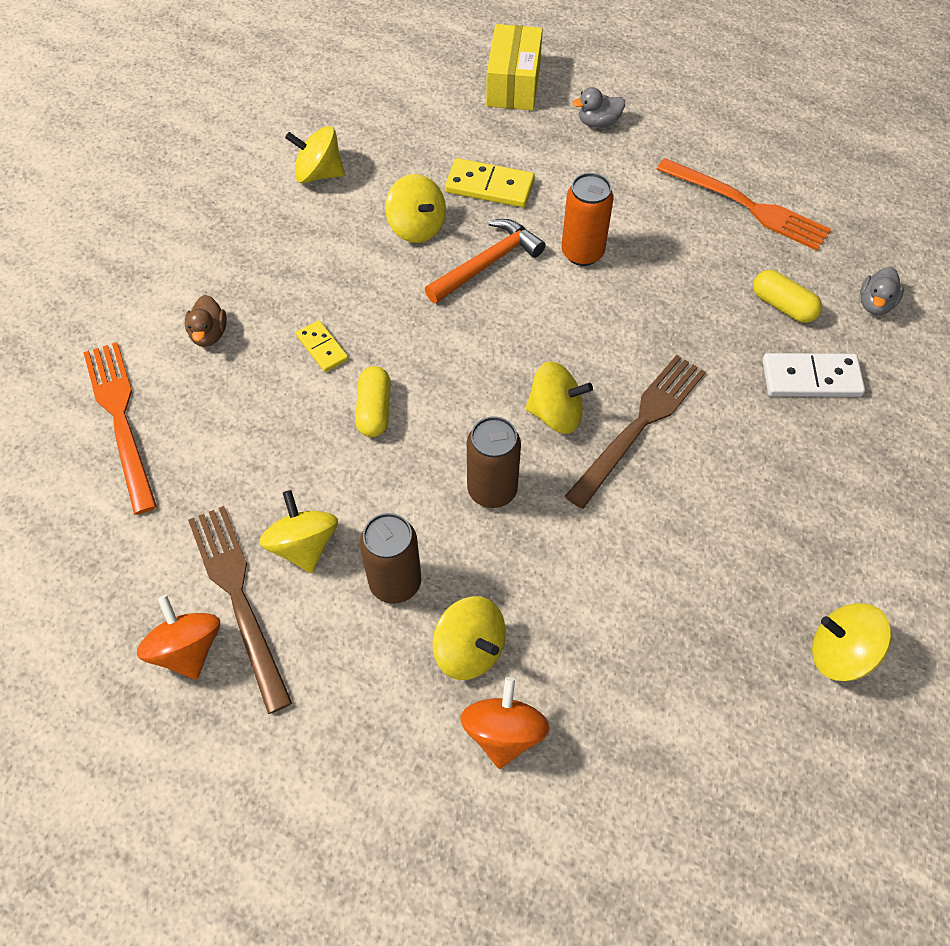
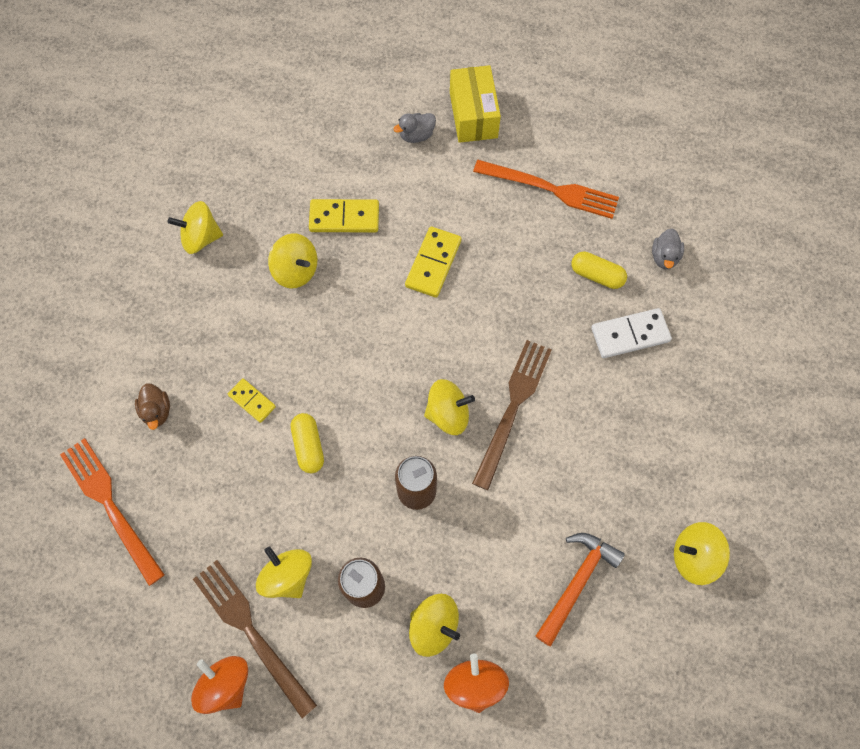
camera: 15 degrees left, 10 degrees up
orange hammer [425,219,546,303] -> orange hammer moved to [536,533,625,647]
yellow box [486,24,543,110] -> yellow box moved to [450,65,501,143]
orange can [562,173,614,266] -> yellow domino [405,227,461,298]

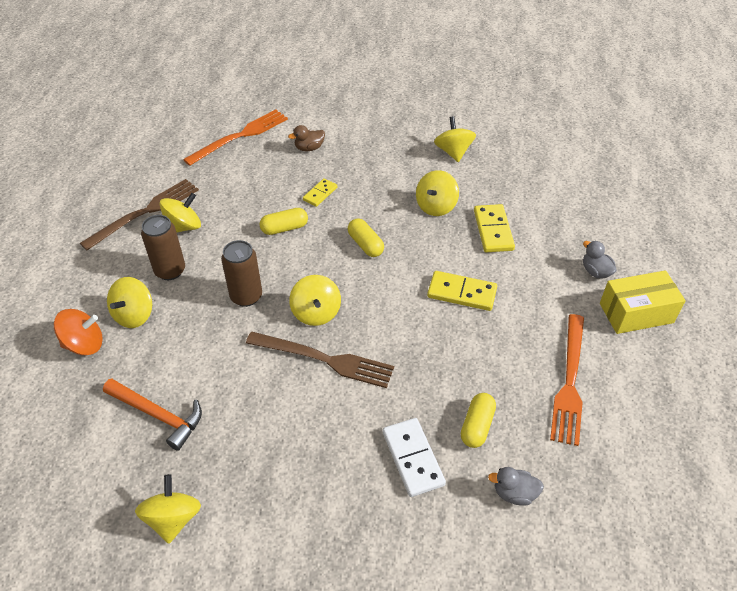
camera: 85 degrees right, 20 degrees down
orange spinning top [191,656,248,714] -> none
none -> yellow capsule [348,218,384,257]

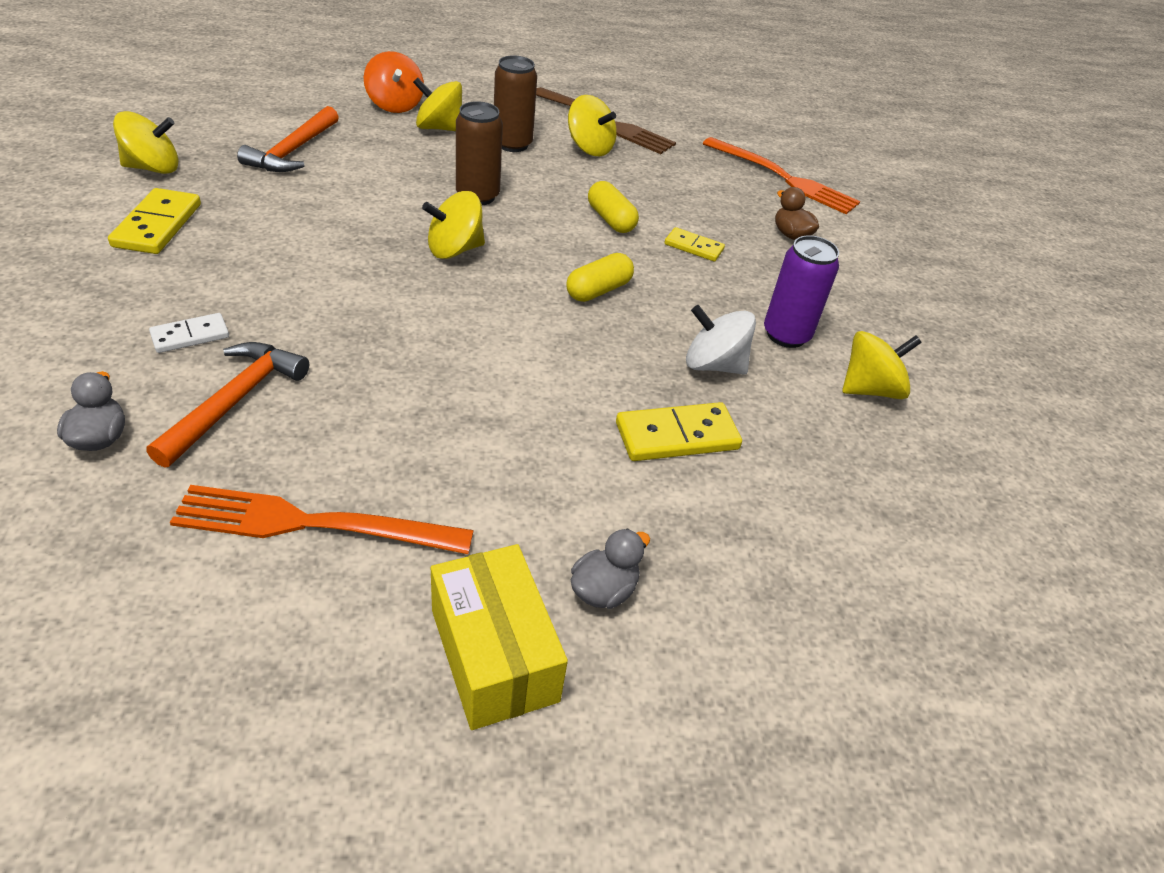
camera: 75 degrees right, 5 degrees down
brown fork [246,332,394,388] -> none
white domino [383,418,446,497] -> white domino [149,313,229,353], size x0.62
yellow spinning top [416,170,459,216] -> white spinning top [686,305,756,375]
yellow domino [427,271,497,311] -> yellow domino moved to [108,188,201,254]
yellow capsule [461,393,496,448] -> orange hammer [146,342,309,468]
none -> purple can [764,236,839,348]

